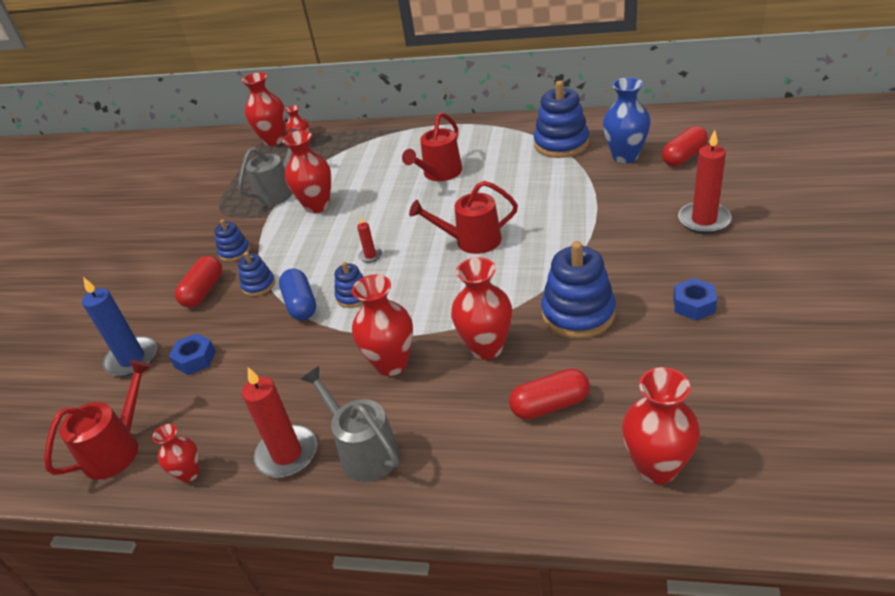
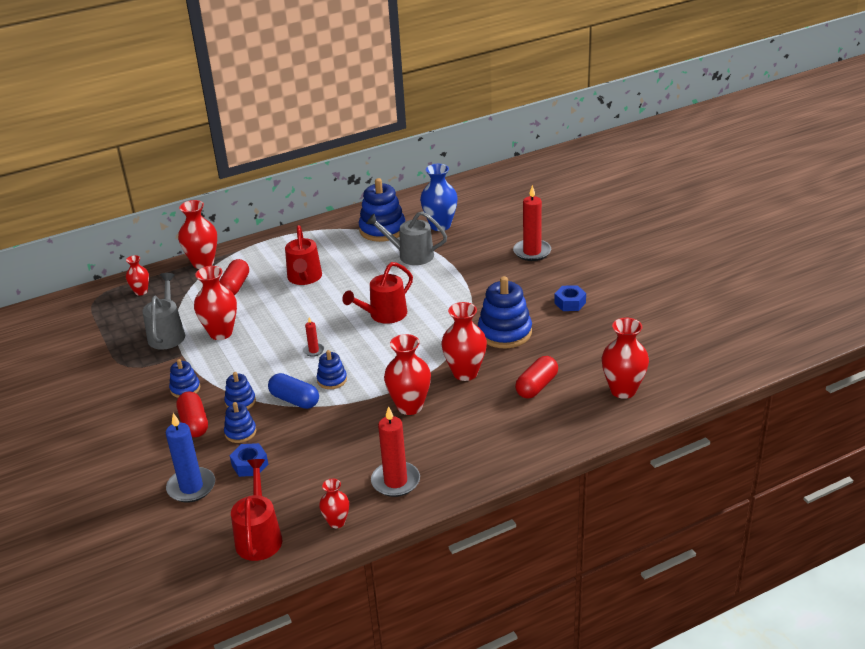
camera: 40 degrees left, 5 degrees down
red vase [242,72,285,146] -> red vase moved to [178,200,217,269]
grey watering can [300,366,400,482] -> grey watering can moved to [366,212,447,265]
red capsule [662,126,708,166] -> red capsule moved to [219,259,249,295]
none -> blue stacking toy [224,402,257,443]

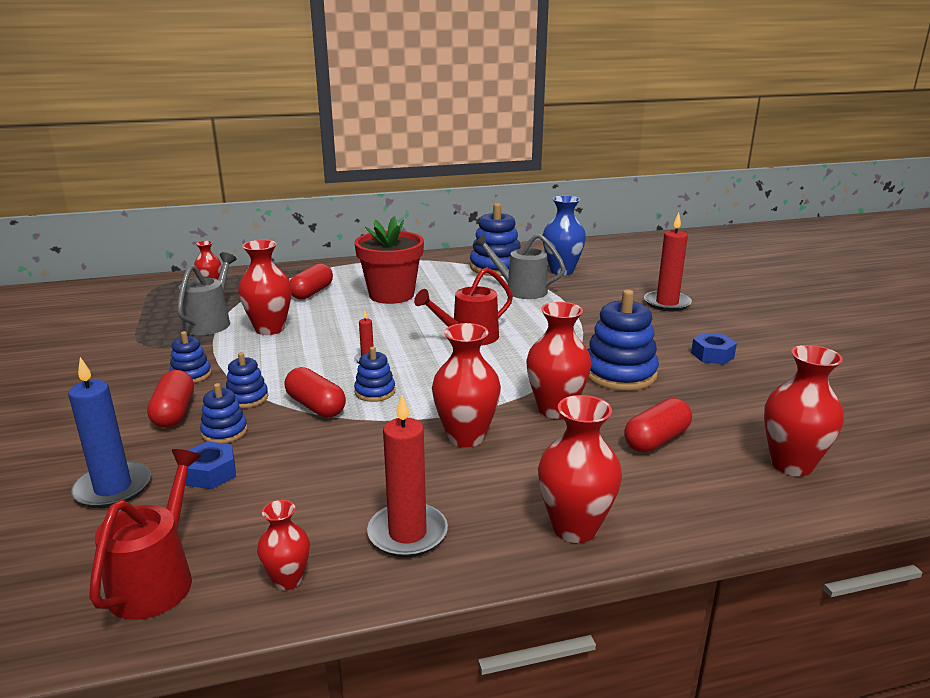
camera: 10 degrees right, 10 degrees down
red vase [178,200,217,269] -> red vase moved to [538,395,622,543]
blue capsule [268,373,319,409] -> red capsule [285,367,346,418]
red watering can [285,225,322,285] -> red flower pot [354,216,424,304]

